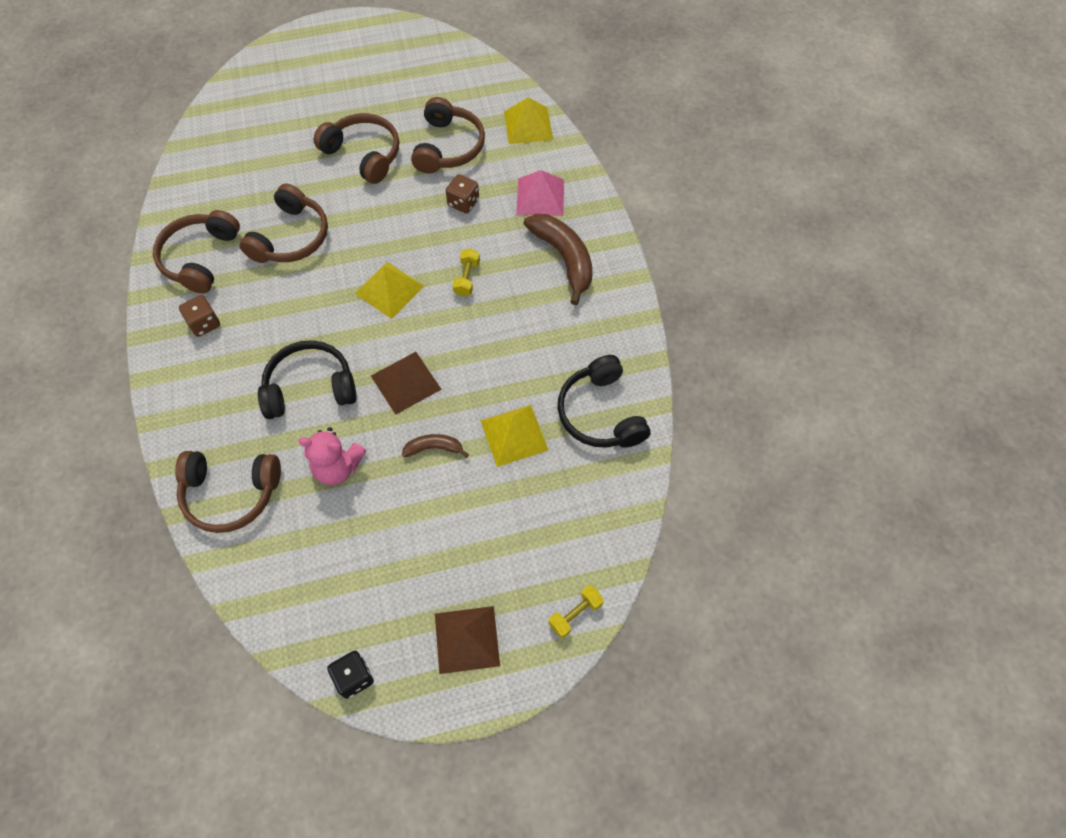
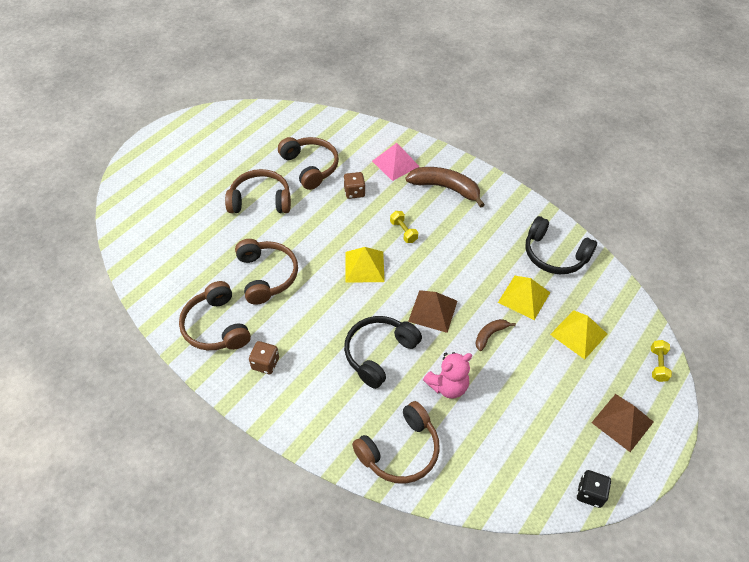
camera: 40 degrees left, 10 degrees down
yellow pyramid [504,97,553,144] -> yellow pyramid moved to [550,310,607,359]

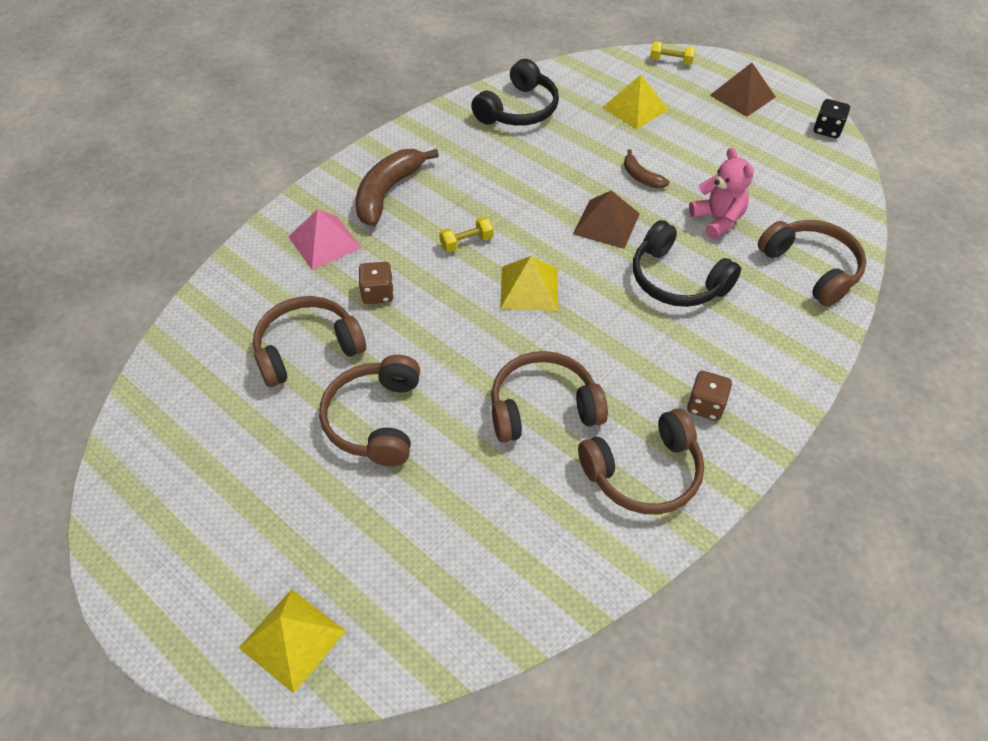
camera: 85 degrees left, 0 degrees up
yellow pyramid [498,276,550,320] -> yellow pyramid moved to [239,589,346,693]

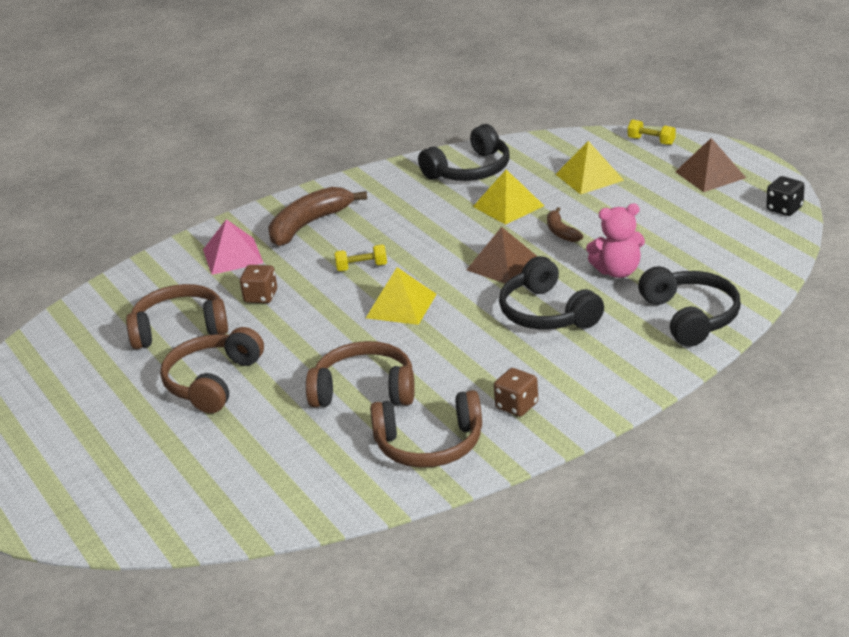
camera: 20 degrees right, 20 degrees down
yellow pyramid [239,589,346,693] -> yellow pyramid moved to [473,169,544,225]
pink teddy bear [689,147,754,239] -> pink teddy bear turned 90 degrees clockwise [586,204,645,278]
brown headphones [758,220,866,307] -> black headphones [638,266,741,347]

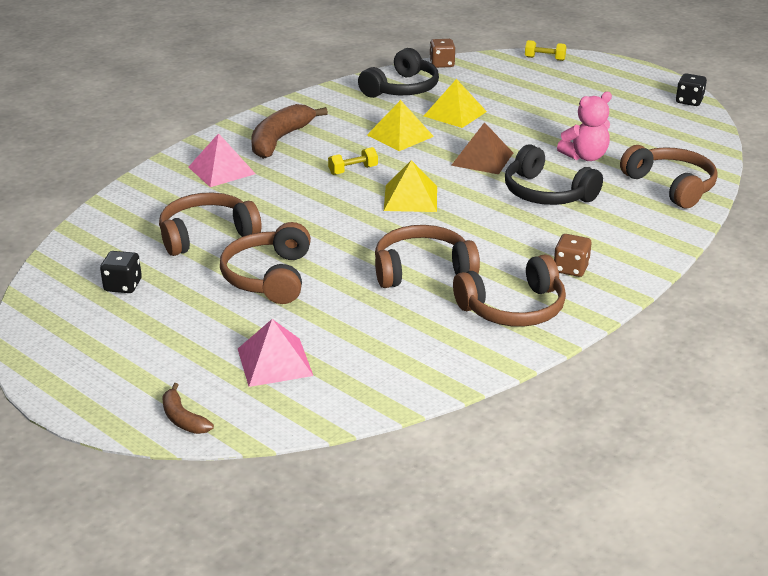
camera: 20 degrees left, 0 degrees up
brown dice [240,265,277,303] -> brown dice moved to [429,39,455,68]
brown banana [547,207,583,242] -> brown banana moved to [162,383,214,434]
yellow pyramid [555,141,624,195] -> yellow pyramid moved to [367,100,434,151]
black headphones [638,266,741,347] -> brown headphones [620,145,718,208]
brown pyramid [675,138,746,192] -> none
none -> black dice [100,251,142,293]
none -> pink pyramid [238,319,313,387]

